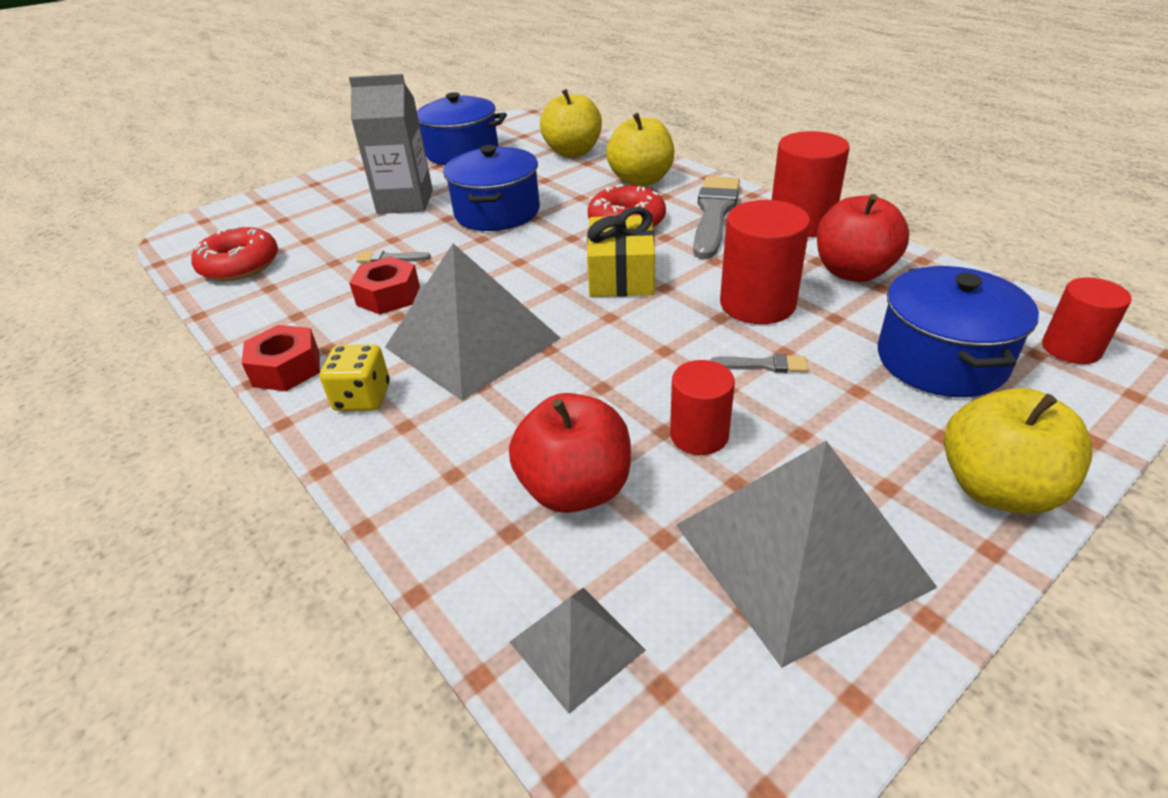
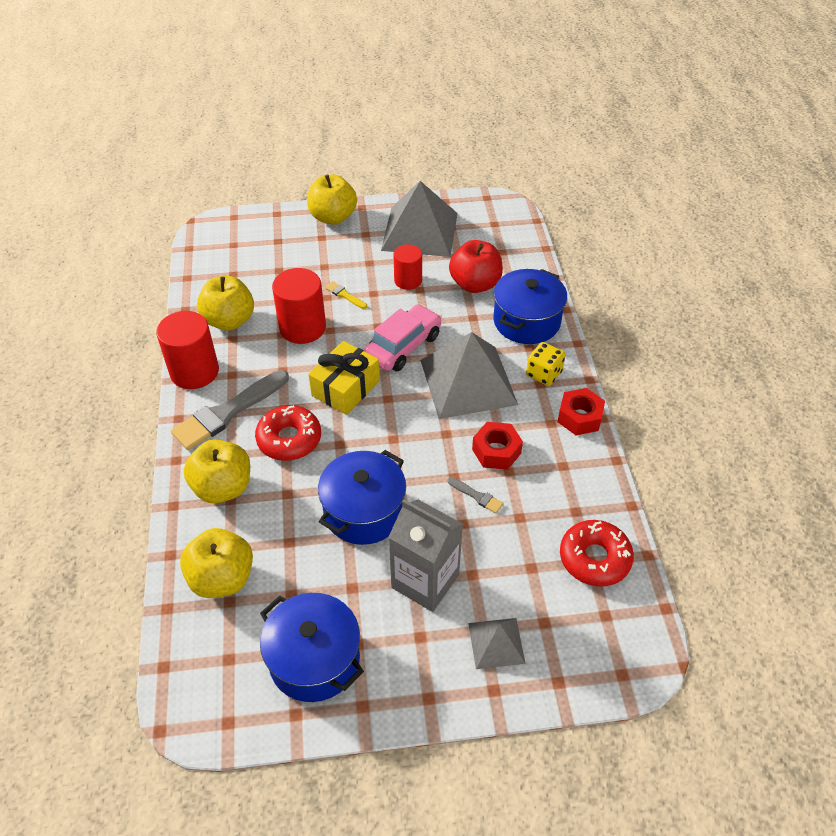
camera: 150 degrees left, 10 degrees up
grey pyramid [510,587,646,714] -> grey pyramid moved to [468,618,526,669]
grey brush [710,354,808,373] -> yellow brush [325,281,367,309]
red apple [817,194,909,282] -> yellow apple [197,276,254,331]
blue pot [878,266,1039,397] -> blue pot moved to [493,269,567,344]
red cylinder [1042,277,1132,364] -> none
none -> pink car [364,304,442,371]

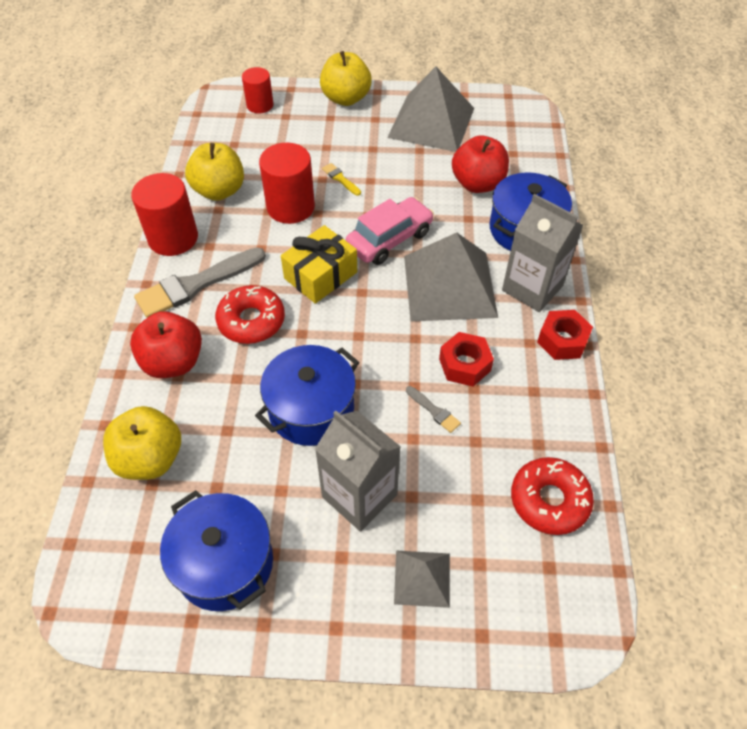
camera: 10 degrees right, 5 degrees up
yellow apple [184,440,250,503] -> red apple [130,311,202,378]
red cylinder [394,244,422,290] -> red cylinder moved to [242,67,273,114]
yellow dice [526,342,566,386] -> grey carton [502,194,583,312]

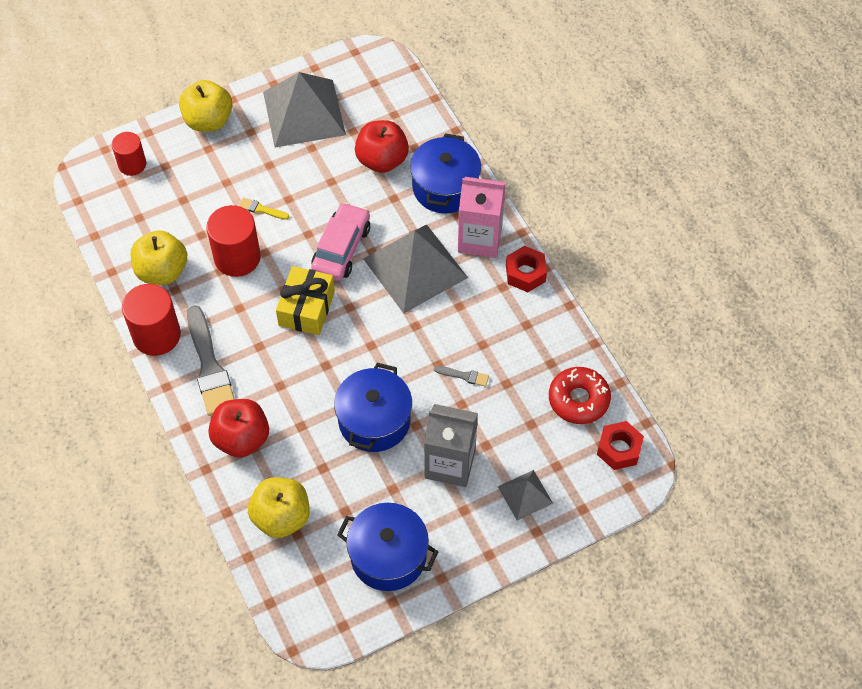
camera: 30 degrees left, 5 degrees up
grey brush [134,247,266,318] -> grey brush turned 45 degrees counterclockwise [187,305,234,416]
red donut [215,285,285,344] -> none
red nut [439,332,494,387] -> red nut moved to [597,421,644,470]
grey carton [502,194,583,312] -> pink carton [458,177,506,258]

